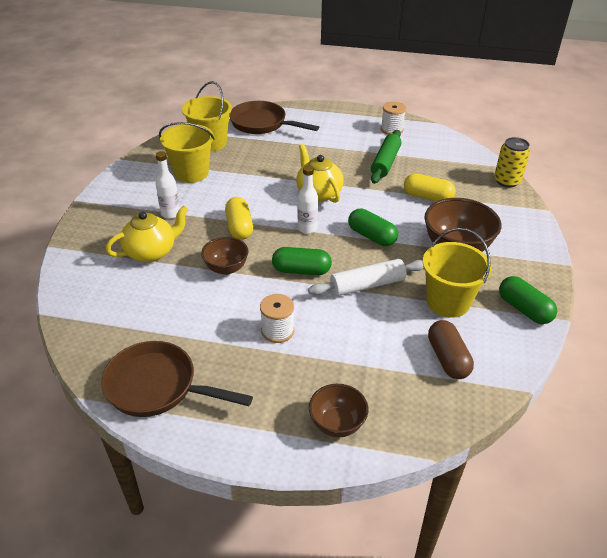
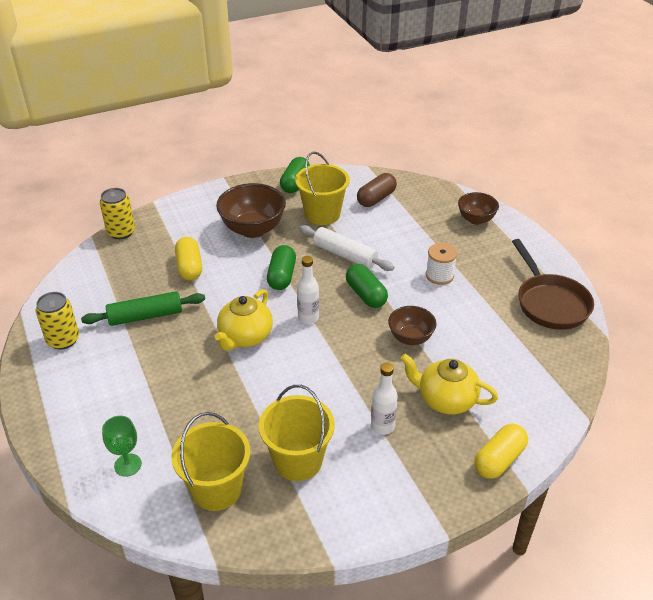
camera: 125 degrees left, 0 degrees up
yellow capsule [225,197,253,240] -> yellow capsule moved to [474,424,528,479]
brown pan [229,101,319,134] -> green goblet [102,416,142,477]
white spool [381,102,406,135] -> yellow can [36,292,79,350]

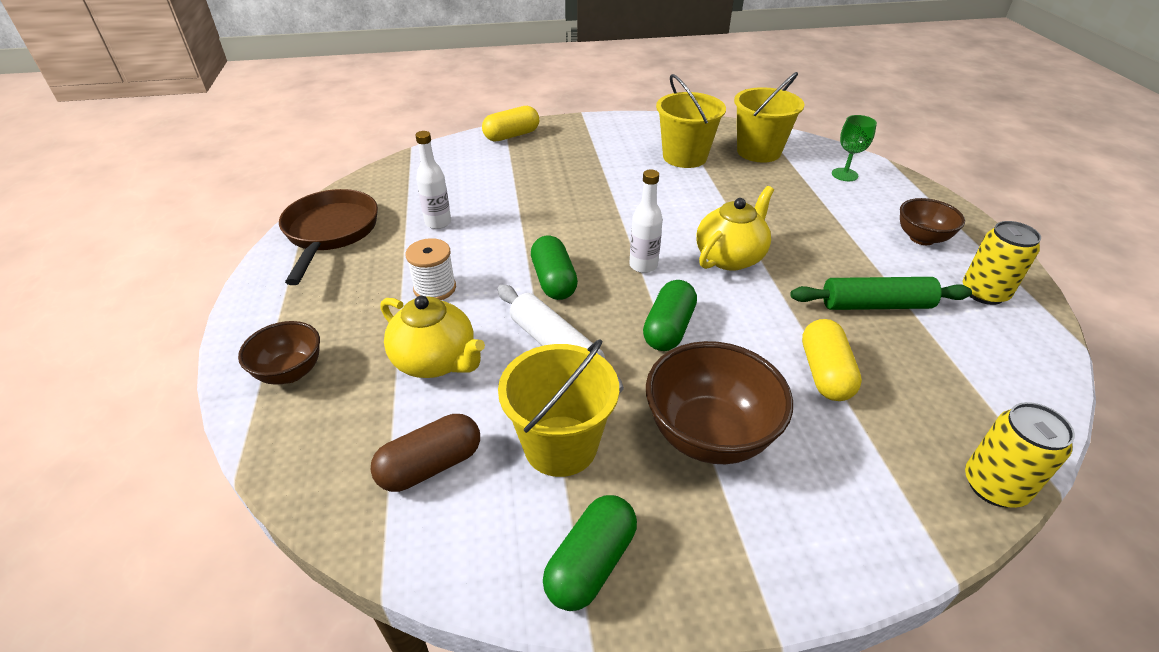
camera: 165 degrees left, 0 degrees up
white bottle [371,363,398,435] -> white bottle moved to [415,131,451,229]
brown bowl [388,306,437,345] -> brown bowl moved to [900,198,965,245]
yellow teapot [401,354,498,415] -> yellow teapot moved to [381,296,485,378]

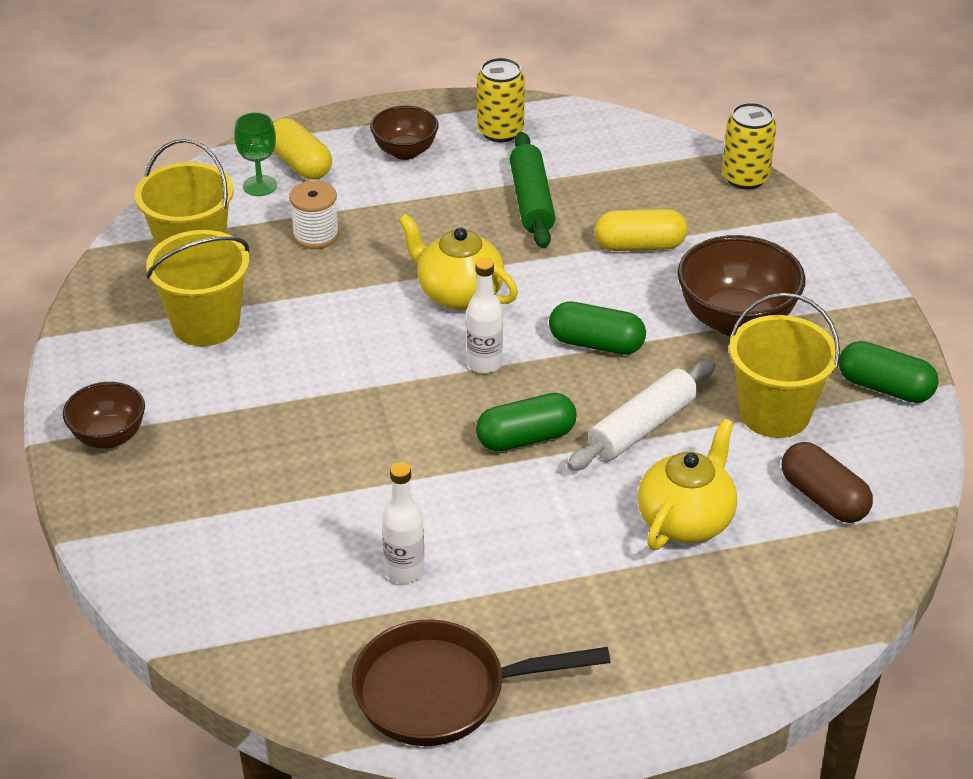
camera: 95 degrees left, 0 degrees up
brown bowl [238,321,320,385] -> brown bowl moved to [63,382,145,448]
white spool [405,238,456,300] -> white spool moved to [289,181,339,249]
yellow capsule [482,106,539,142] -> yellow capsule moved to [273,118,332,180]

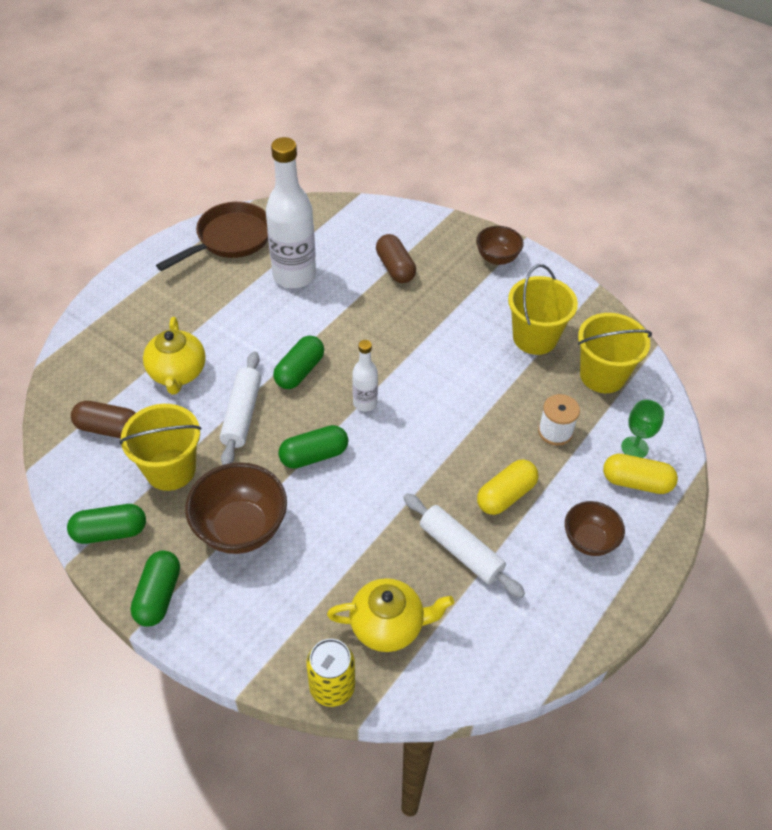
camera: 140 degrees right, 10 degrees up
white bottle [382,462,425,584] -> white bottle [266,137,316,288], size x1.98
yellow teapot [398,214,518,310] -> yellow teapot moved to [327,578,454,652]
yellow can [477,58,525,142] -> none
green rolling pin [510,132,555,248] -> white rolling pin [403,493,525,598]
yellow capsule [595,209,688,251] -> yellow capsule moved to [477,460,538,515]
none -> green capsule [131,550,180,627]
none -> brown capsule [376,234,416,283]

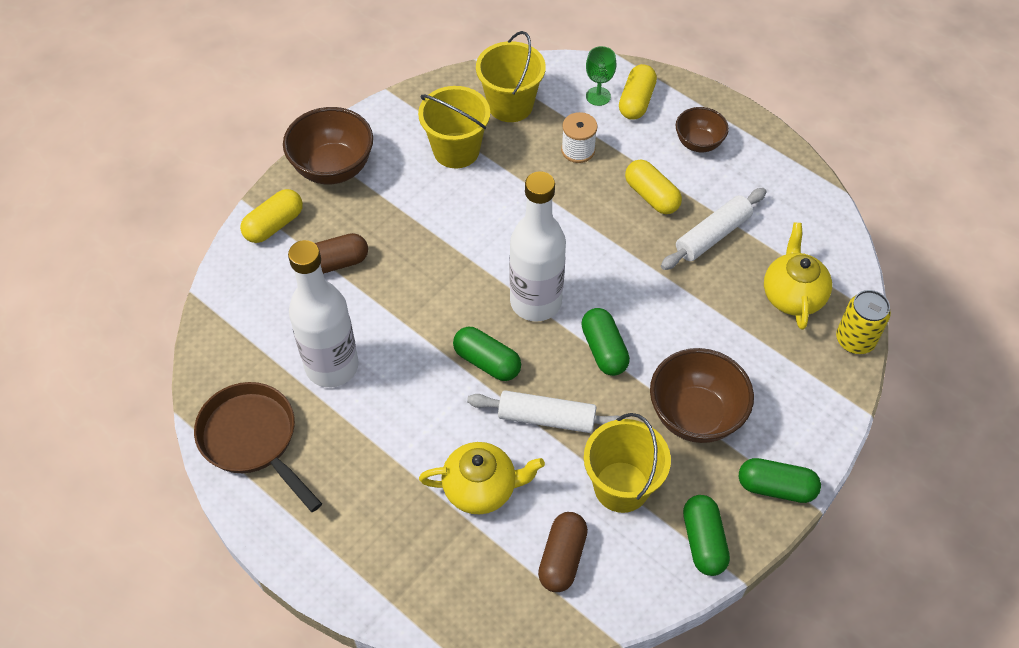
camera: 85 degrees left, 5 degrees up
white bottle [352,340,378,411] -> white bottle [510,171,566,322], size x1.98
brown bowl [476,226,524,265] -> brown bowl [283,107,373,184], size x1.66
none -> yellow capsule [240,189,303,243]

